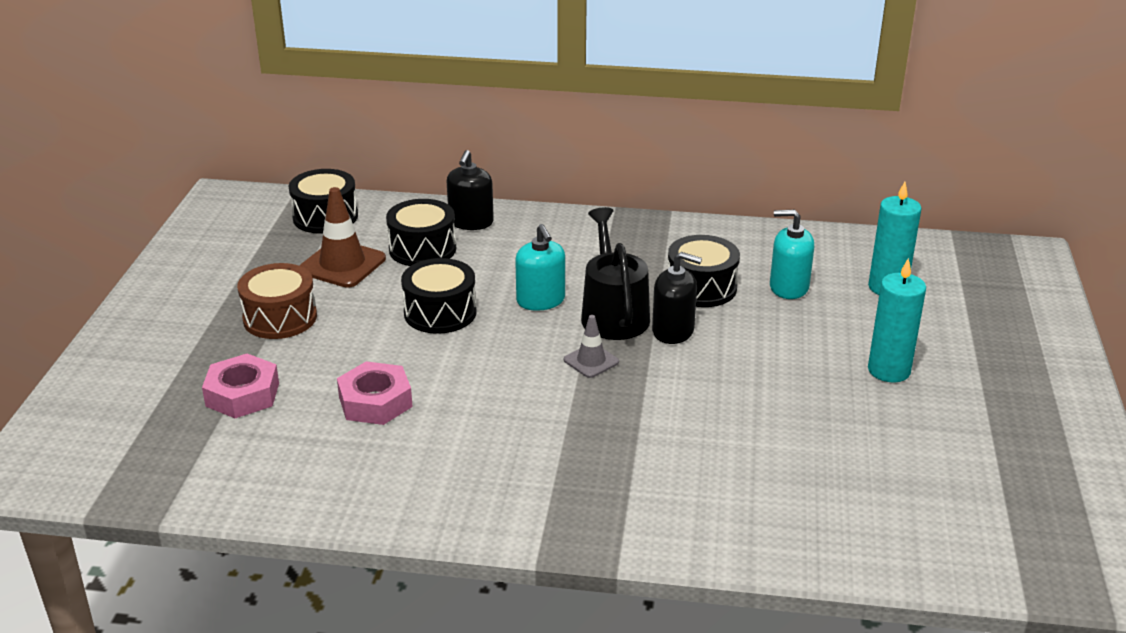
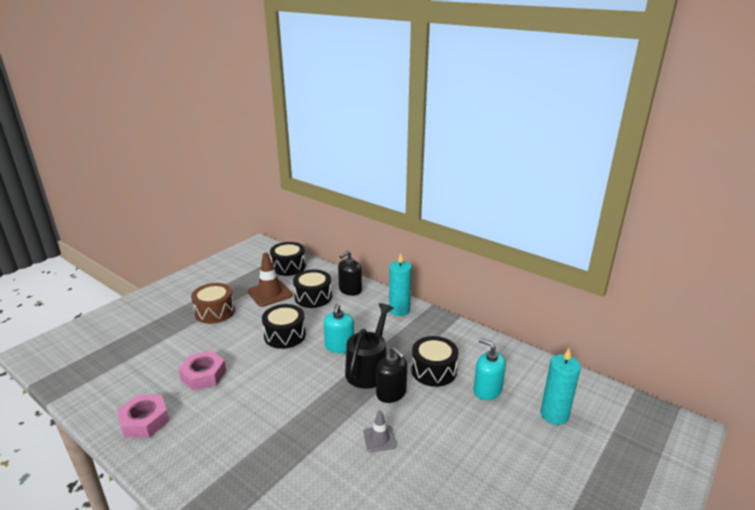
camera: 30 degrees right, 5 degrees down
pink nut [202,354,279,418] -> pink nut moved to [117,395,169,438]
grey traffic cone [564,315,619,378] -> grey traffic cone moved to [364,410,396,452]
turquoise candle [868,258,926,382] -> turquoise candle moved to [389,253,411,316]

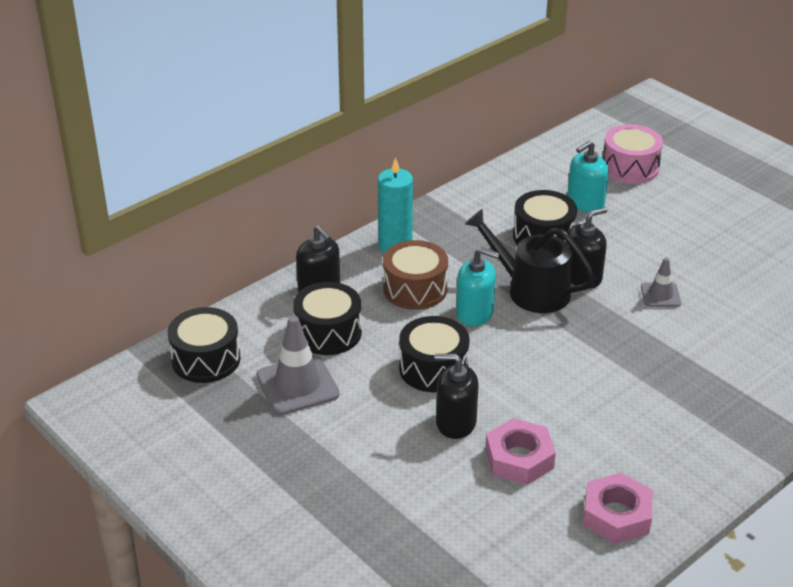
camera: 80 degrees left, 10 degrees up
brown drum [191,283,235,324] -> brown drum moved to [383,240,448,310]
brown traffic cone [248,252,293,307] -> grey traffic cone [256,315,340,415]
turquoise candle [541,348,581,425] -> pink drum [603,124,663,184]
none -> black soap dispenser [435,354,479,439]

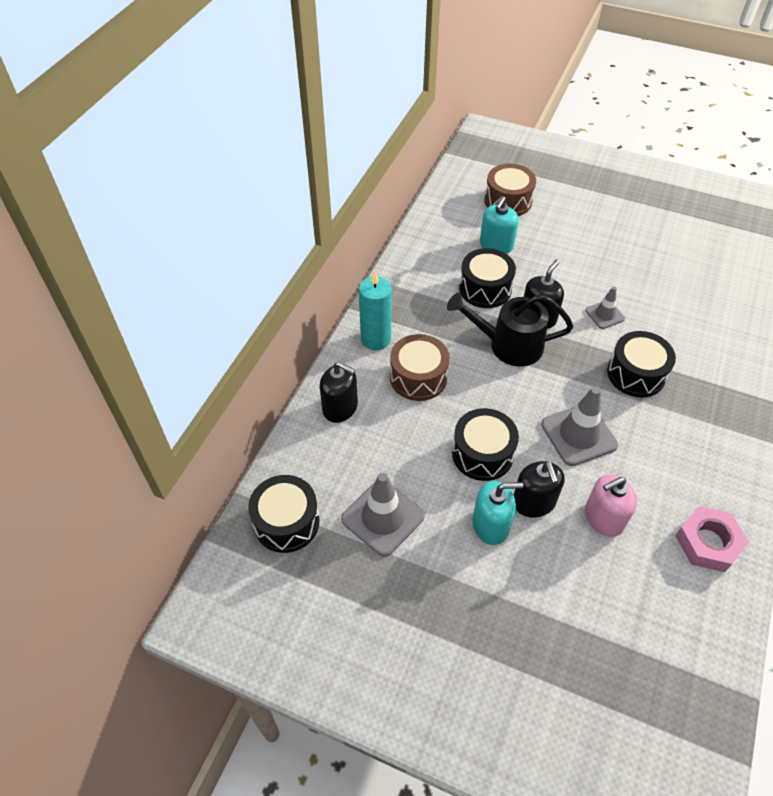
camera: 25 degrees left, 15 degrees up
black drum [293,282,362,355] -> black drum moved to [607,331,676,397]
black soap dispenser [435,354,479,439] -> black soap dispenser turned 90 degrees counterclockwise [514,461,565,518]
turquoise soap dispenser [456,247,500,326] -> turquoise soap dispenser moved to [472,481,523,545]
pink nut [485,418,556,485] -> pink soap dispenser [585,475,637,537]
pink drum [603,124,663,184] -> brown drum [485,164,536,216]
none -> grey traffic cone [541,386,618,466]

